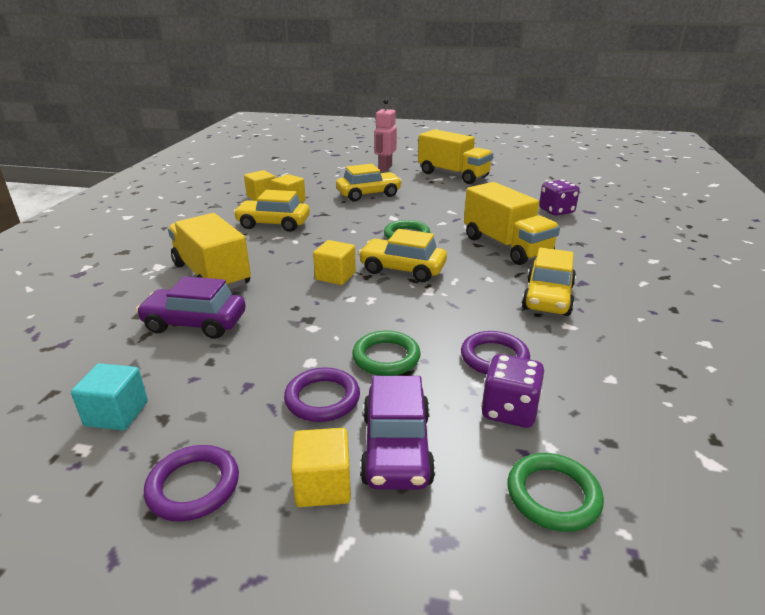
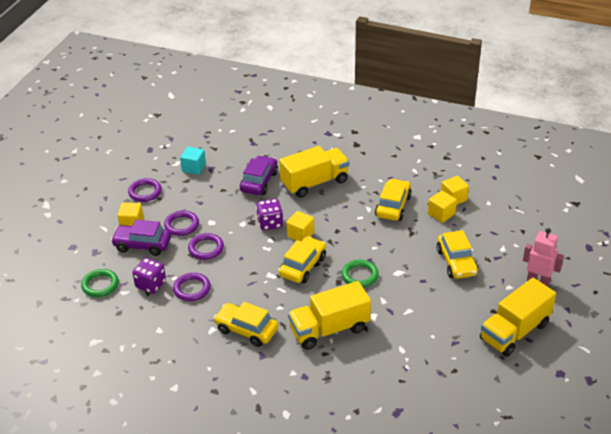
camera: 100 degrees right, 10 degrees up
green ring [352,330,421,376] -> purple ring [188,233,224,260]
purple dice [539,179,580,216] -> purple dice moved to [256,199,283,231]

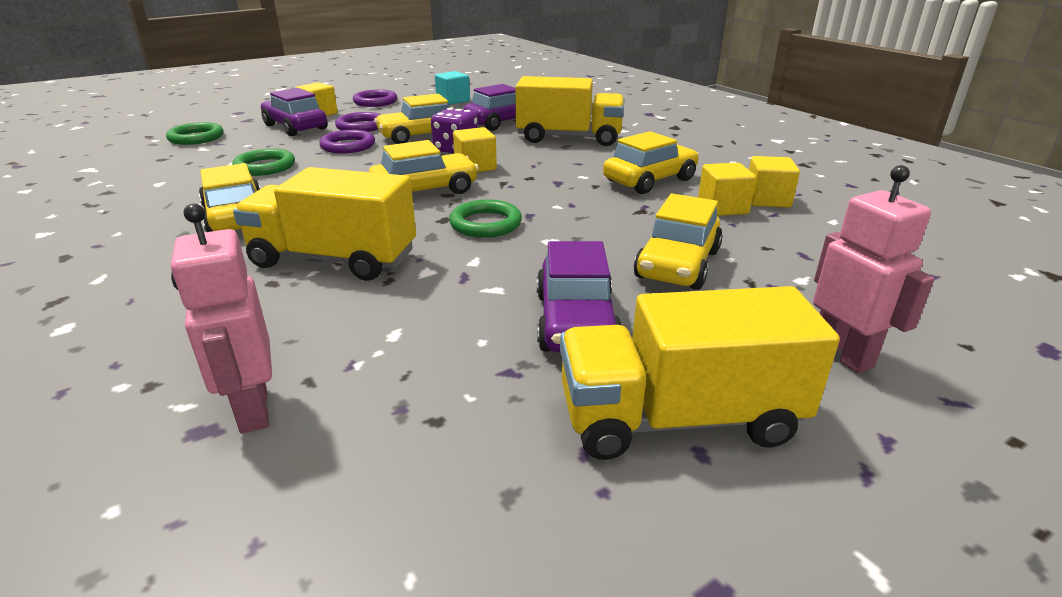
camera: 35 degrees right, 10 degrees down
purple dice [132,258,166,294] -> none
purple ring [173,273,211,301] -> green ring [232,148,295,176]
none -> pink robot [171,203,272,434]
none -> yellow car [374,94,454,144]
none -> purple car [537,241,622,352]

